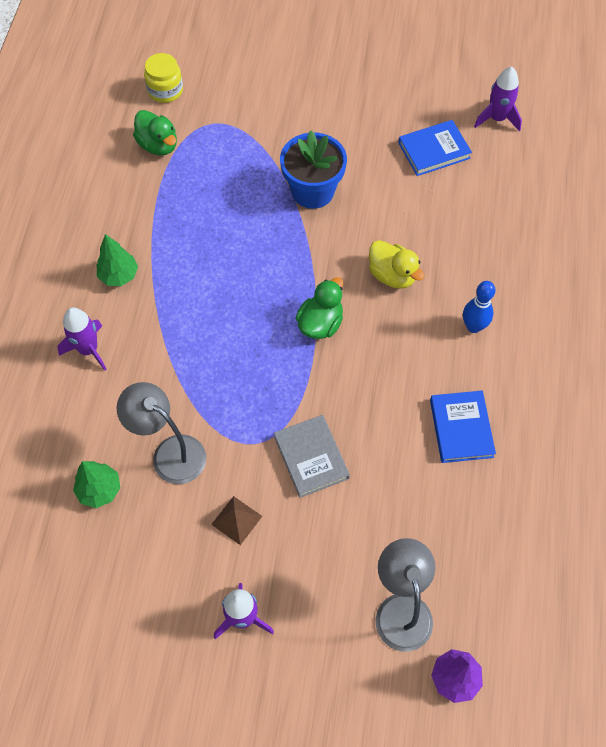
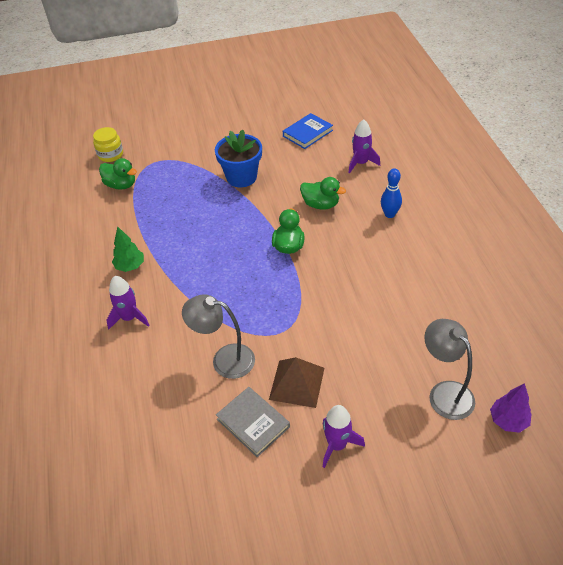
camera: 20 degrees left, 15 degrees down
green tree [73,461,120,508] -> none
brown pyramid [211,496,262,545] -> brown pyramid [269,357,324,408], size x1.62
grey book [274,415,350,498] -> grey book moved to [216,387,290,457]
yellow duck [369,240,424,289] -> green duck [300,177,346,209]
blue book [430,391,496,463] -> none
purple rocket [474,67,522,131] -> purple rocket moved to [348,119,380,173]

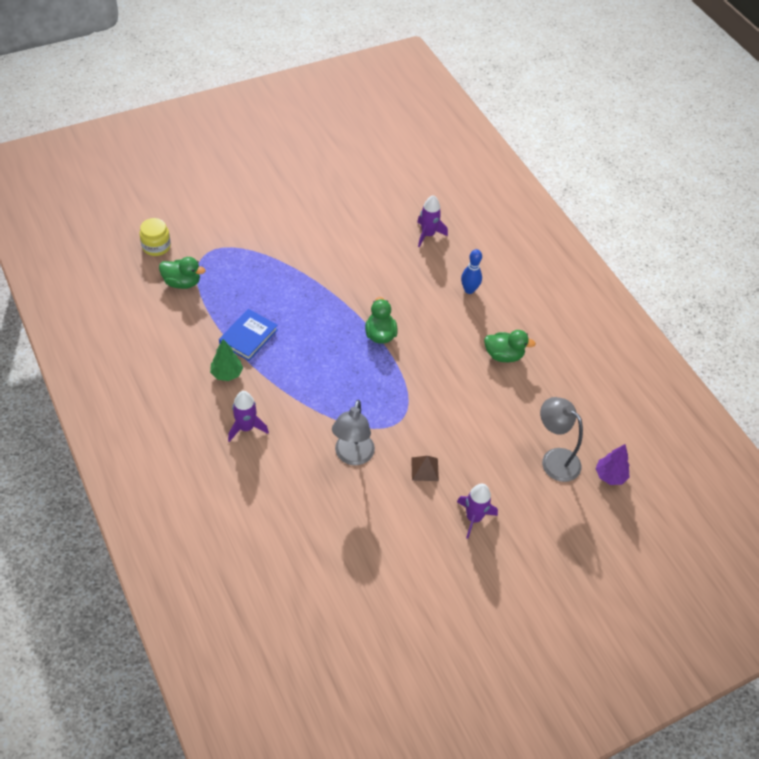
camera: 20 degrees left, 5 degrees up
grey lamp [182,294,255,379] -> grey lamp turned 75 degrees counterclockwise [332,400,375,465]
blue flower pot [215,130,262,187] -> none
grey book [216,387,290,457] -> none
brown pyramid [269,357,324,408] -> brown pyramid [411,456,439,481], size x0.62
blue book [283,113,333,149] -> blue book moved to [219,309,278,361]
green duck [300,177,346,209] -> green duck moved to [484,330,536,363]

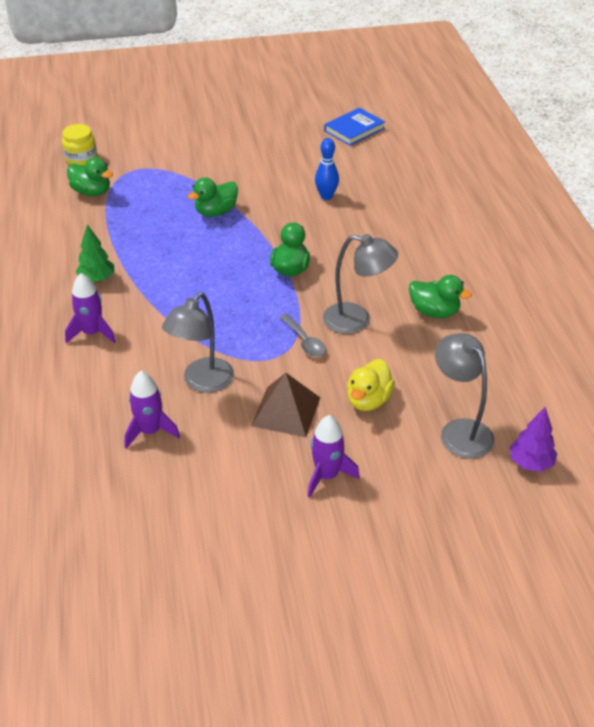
camera: 20 degrees right, 10 degrees down
blue book [219,309,278,361] -> blue book moved to [324,108,385,146]
brown pyramid [411,456,439,481] -> brown pyramid [251,373,320,437], size x1.62
purple rocket [417,195,448,247] -> purple rocket moved to [124,371,180,449]
blue bowling pin [461,249,482,294] -> blue bowling pin moved to [315,138,339,200]
none -> green duck [187,177,238,217]
none -> grey spoon [279,314,326,357]
none -> grey lamp [323,234,398,334]
none -> yellow duck [347,359,395,411]

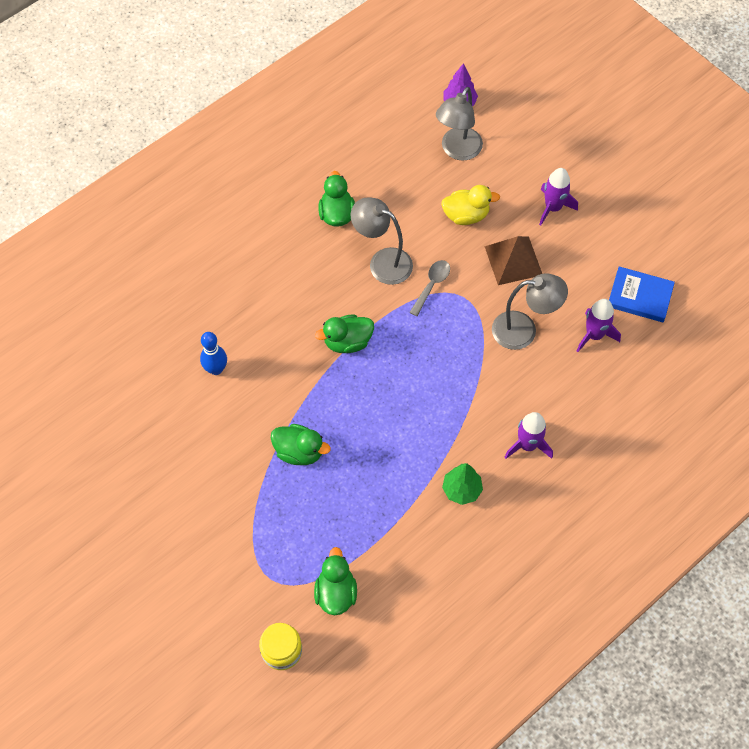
camera: 120 degrees left, 20 degrees up
grey lamp [323,234,398,334] -> grey lamp turned 45 degrees counterclockwise [351,198,413,285]
blue book [324,108,385,146] -> blue book moved to [609,266,675,322]

